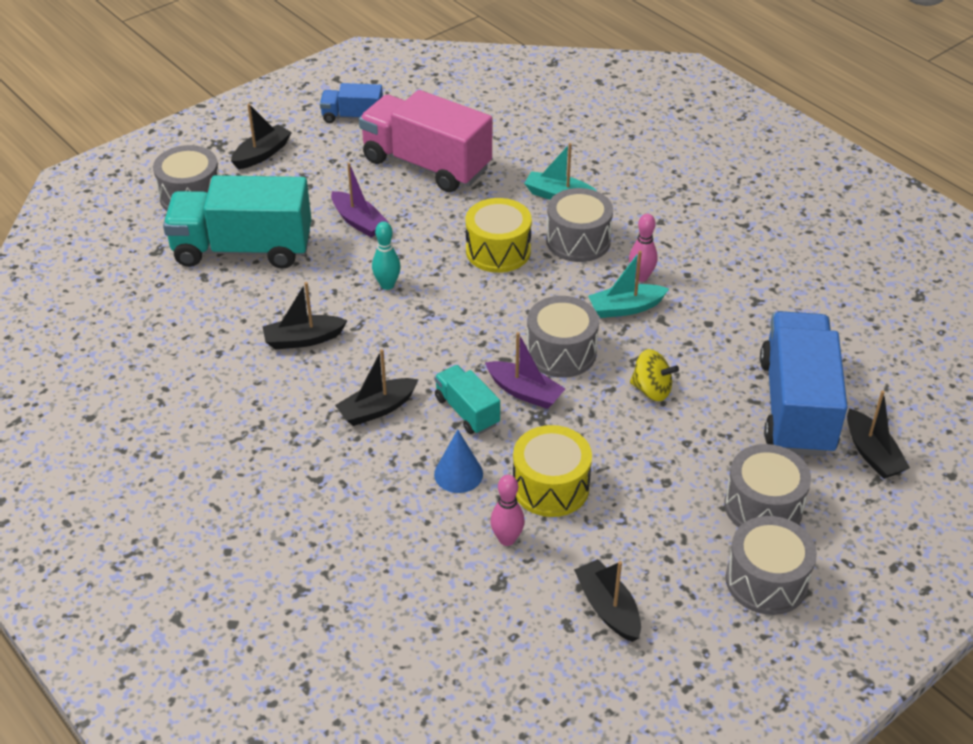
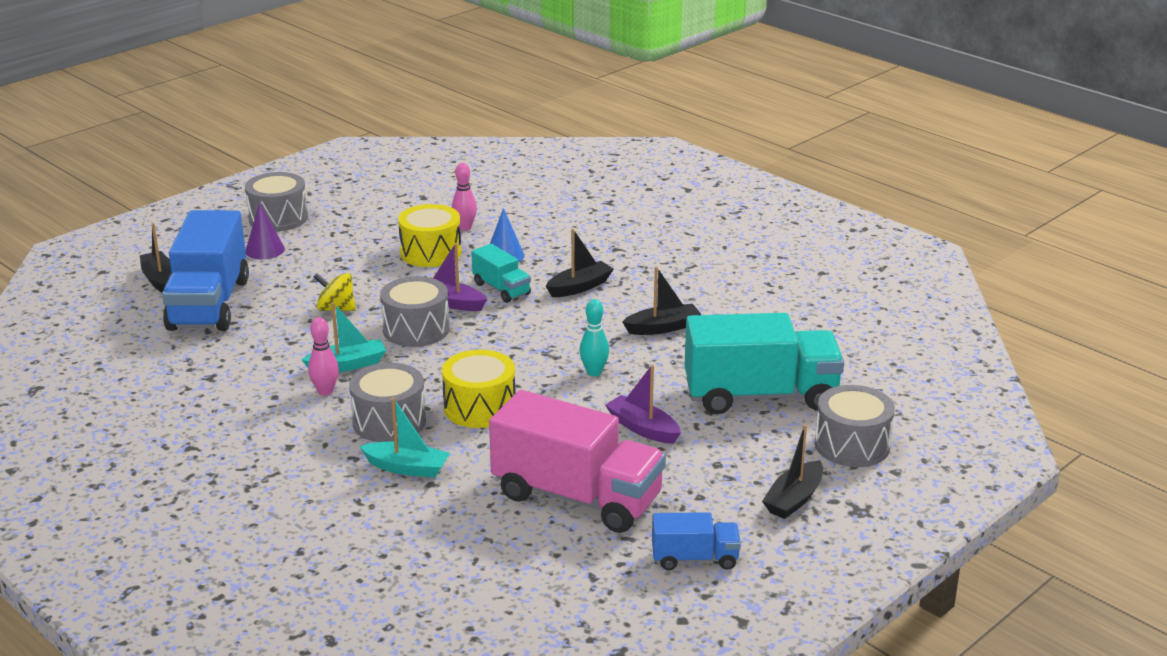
camera: 175 degrees right, 15 degrees down
black boat [574,559,641,642] -> none
grey drum [724,444,811,528] -> purple cone [245,203,285,259]

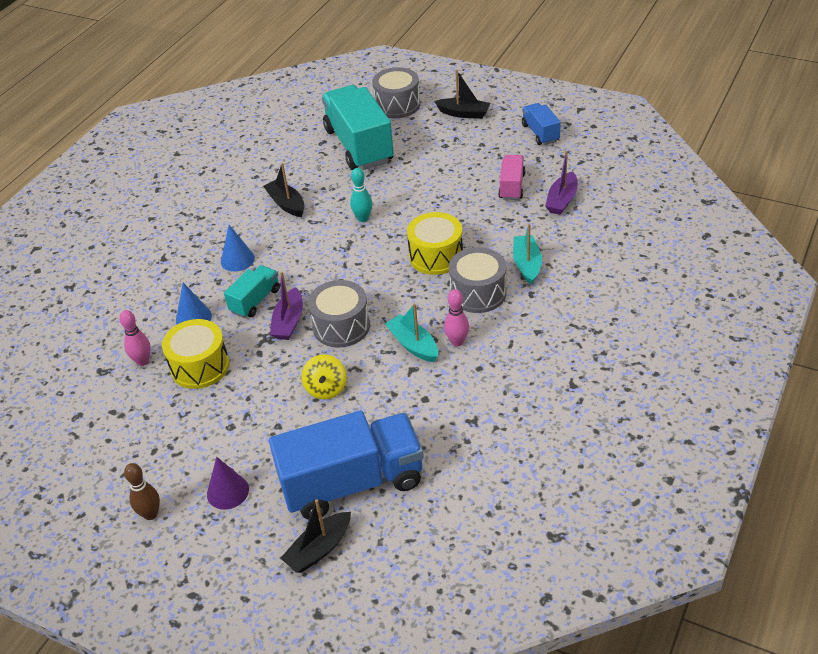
camera: 105 degrees left, 15 degrees up
grey drum [245,172,308,232] -> brown bowling pin [124,463,160,520]
pink truck [489,390,666,533] -> pink truck [498,155,526,200], size x0.49
black boat [546,229,614,297] -> blue cone [221,225,255,272]
purple boat [605,365,681,444] -> purple boat moved to [545,151,578,215]

